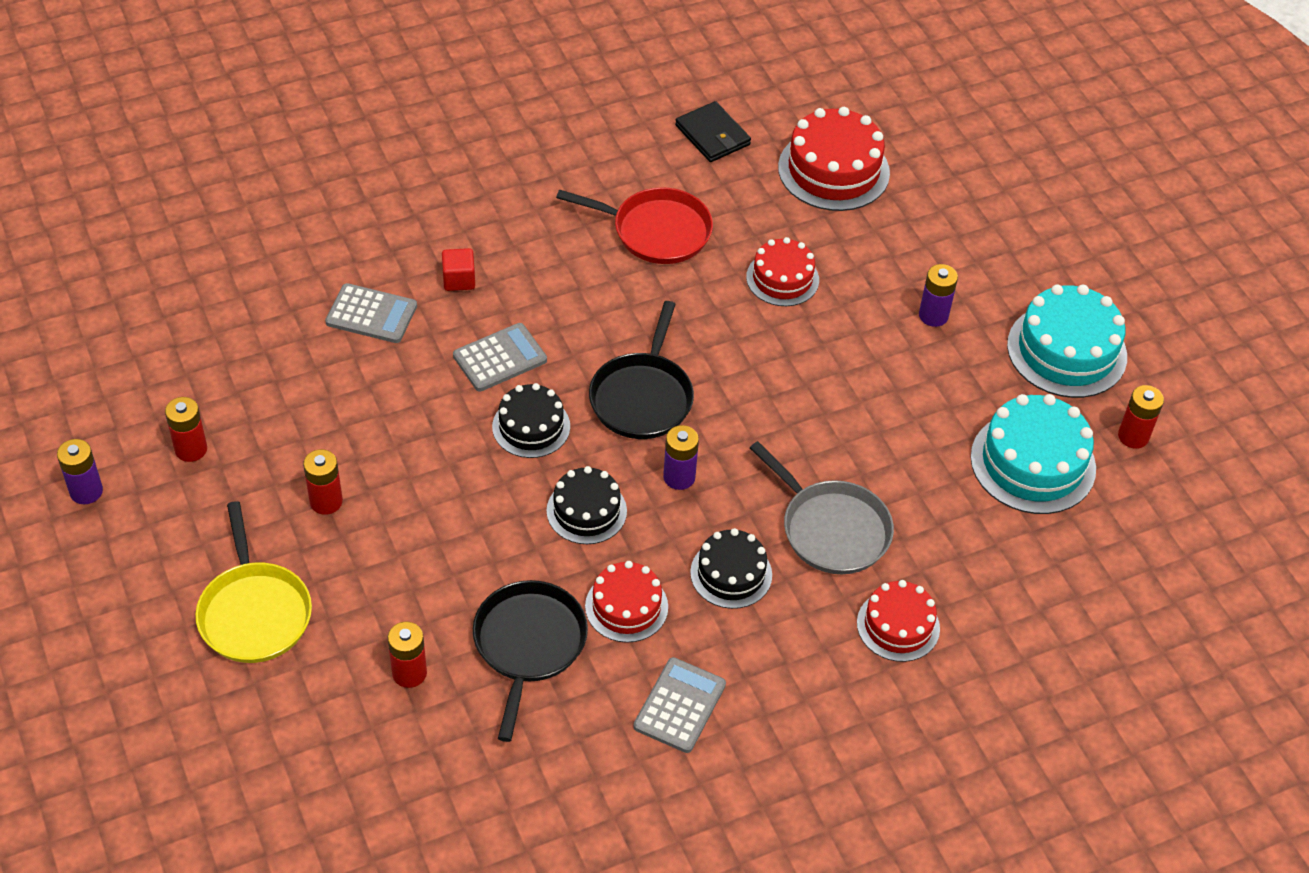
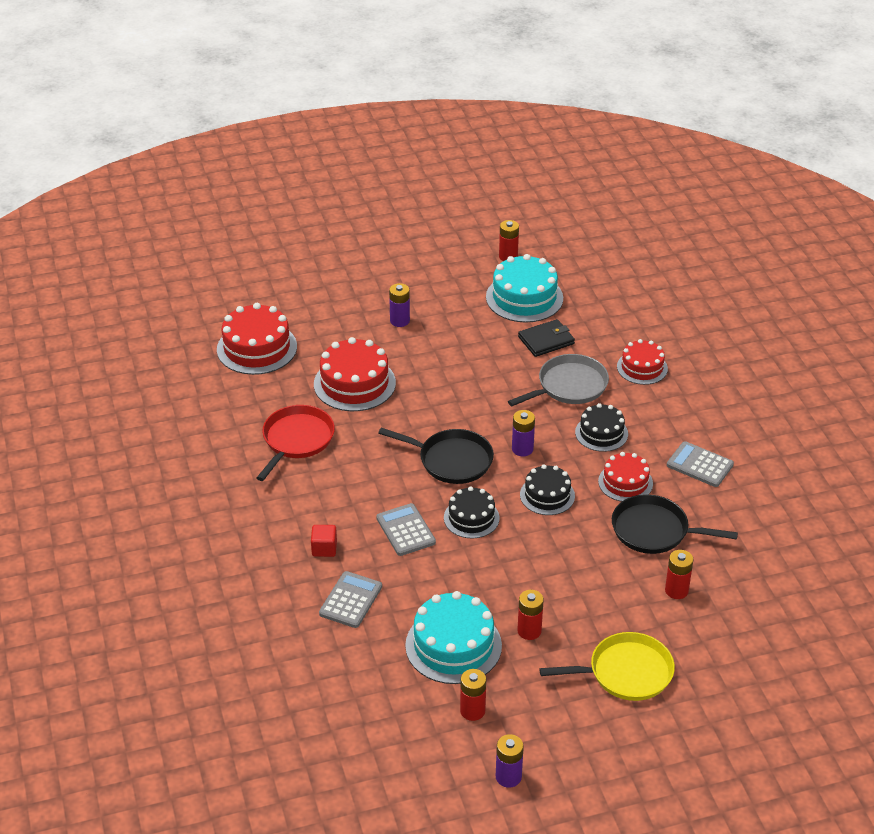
camera: 80 degrees left, 10 degrees down
black wallet [675,101,751,162] -> black wallet moved to [518,319,575,357]
red cake [746,237,819,306] -> red cake [314,337,396,411], size x1.60
turquoise cake [1007,285,1127,398] -> turquoise cake moved to [405,591,502,684]

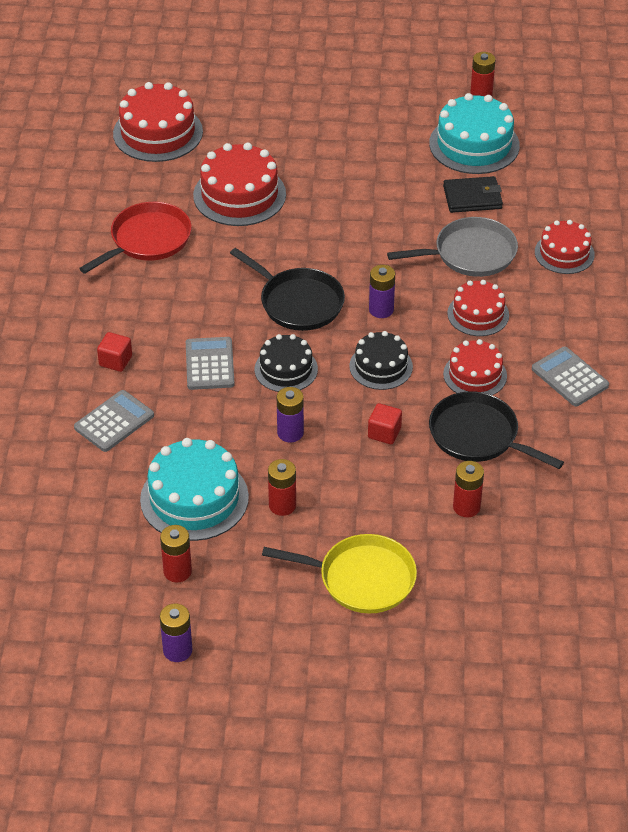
camera: 20 degrees right, 5 degrees up
purple battery [389,283,410,327] -> purple battery moved to [277,387,304,442]
black cake [575,403,628,452] -> red cake [447,280,509,336]
none -> red cube [368,403,402,444]

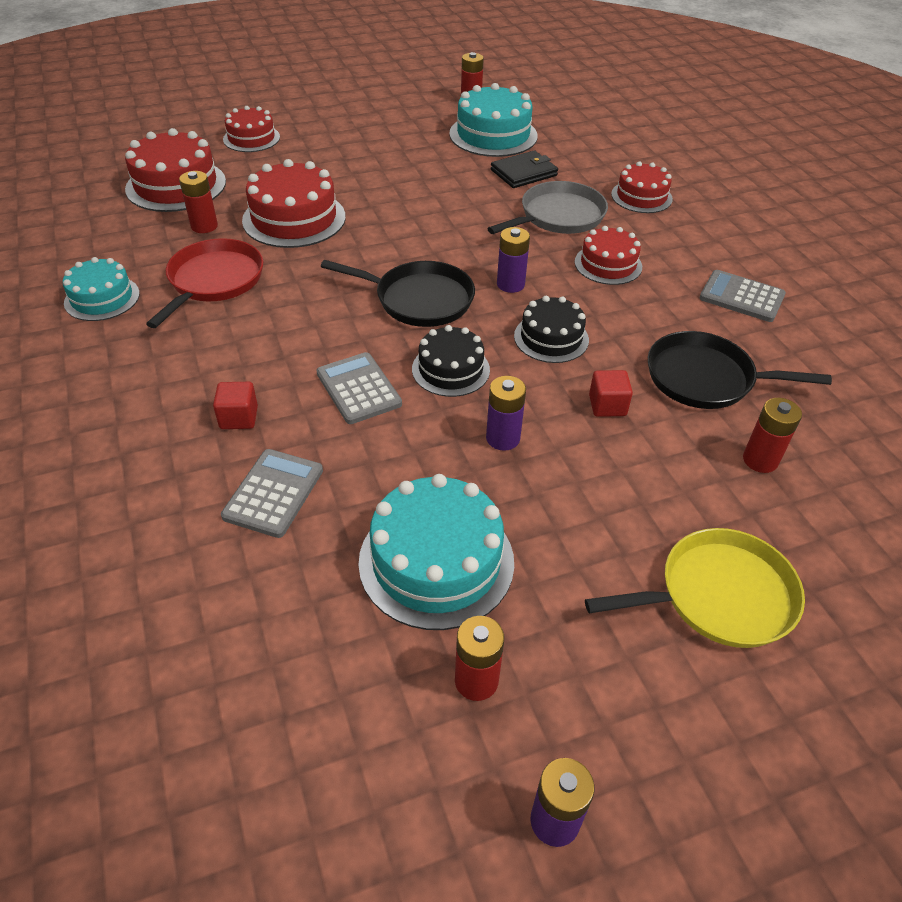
camera: 25 degrees left, 0 degrees up
red battery [268,459,296,516] -> red battery moved to [179,171,218,233]
red cake [443,339,507,395] -> red cake moved to [223,106,280,152]
none -> turquoise cake [63,257,140,321]

